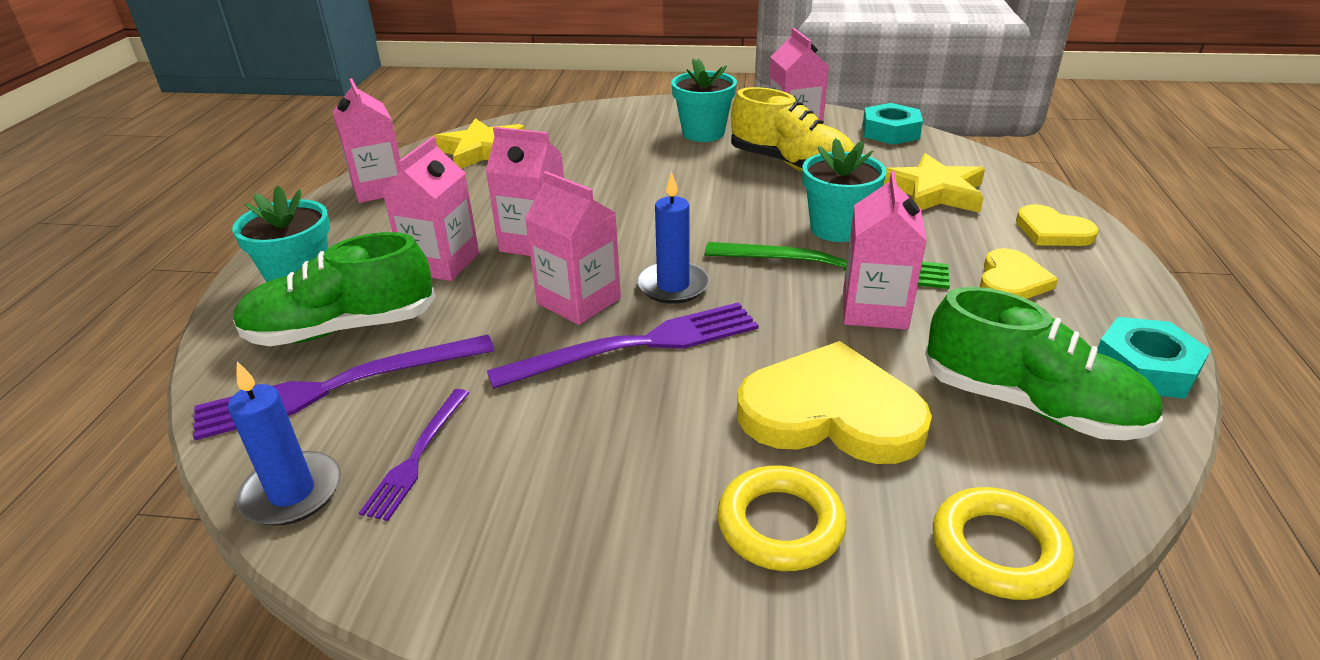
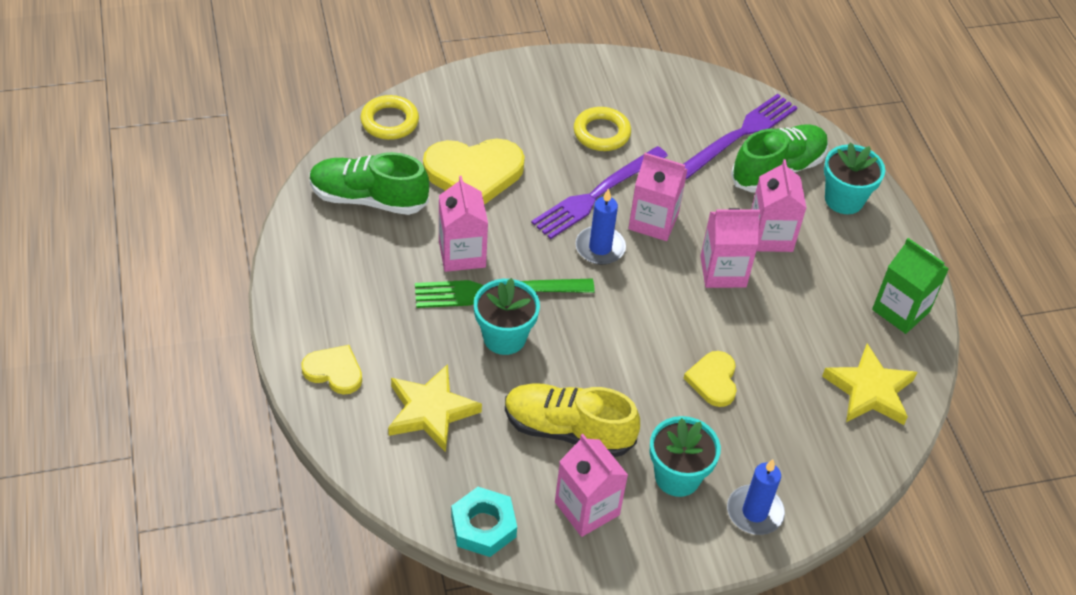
camera: 155 degrees right, 15 degrees up
blue candle [228,361,340,526] -> blue candle moved to [727,459,785,535]
pink carton [333,78,401,203] -> green carton [872,238,949,334]
purple fork [359,389,469,521] -> none
yellow ring [717,466,846,571] -> yellow ring moved to [574,107,631,151]
yellow heart [980,248,1058,299] -> yellow heart moved to [684,351,737,407]
turquoise nut [1097,317,1211,399] -> none

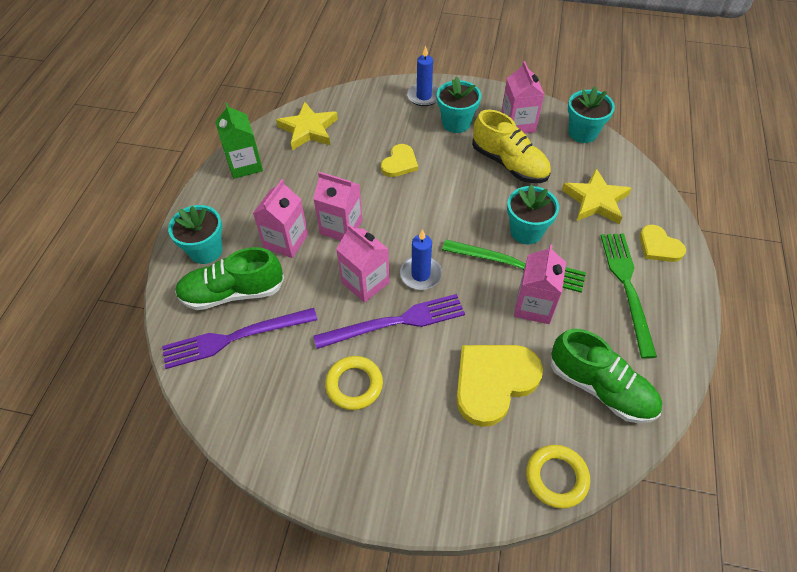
camera: 150 degrees left, 5 degrees up
yellow heart [423,138,525,205] -> yellow heart turned 60 degrees counterclockwise [456,345,543,427]
turquoise nut [451,487,517,557] -> turquoise flower pot [568,86,615,143]
none -> green fork [600,233,657,359]

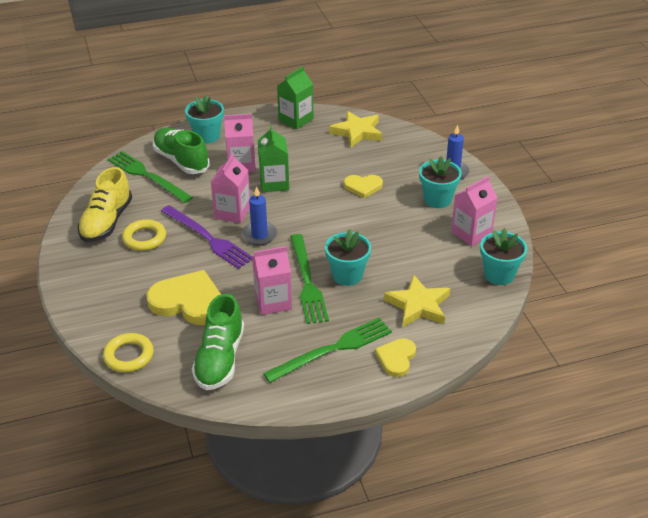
camera: 60 degrees right, 15 degrees down
purple fork [162,308,317,369] -> green fork [108,151,193,203]
pink carton [313,172,363,241] -> green carton [258,125,289,192]
yellow shoe [472,110,551,183] -> yellow shoe moved to [78,167,132,242]

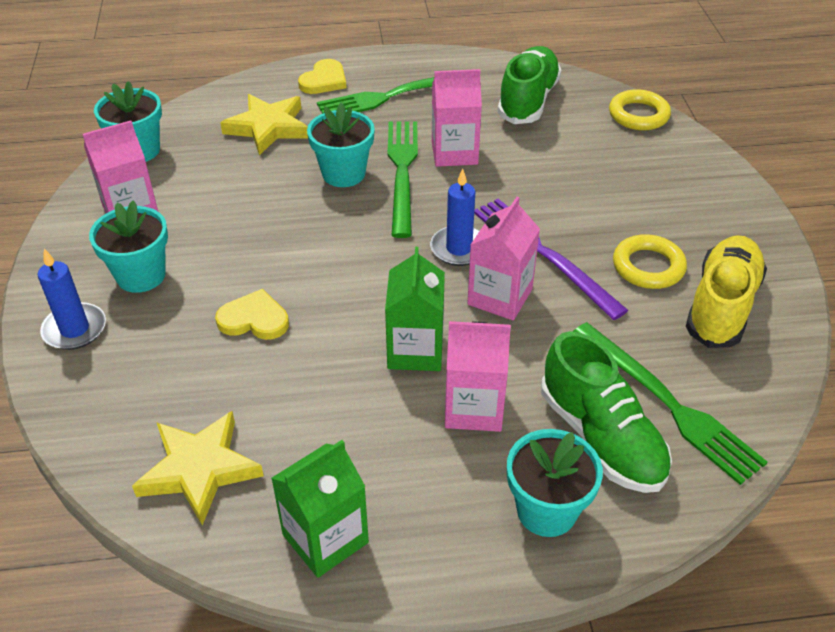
camera: 170 degrees left, 5 degrees up
yellow heart [146,270,221,325] -> none

